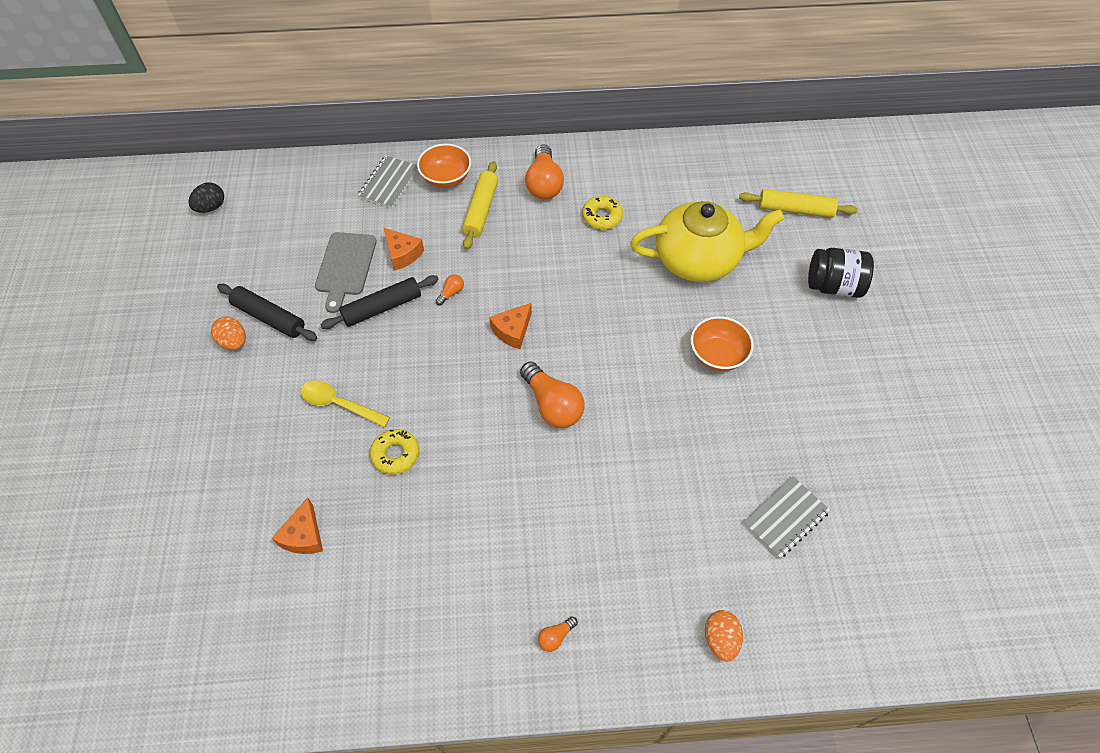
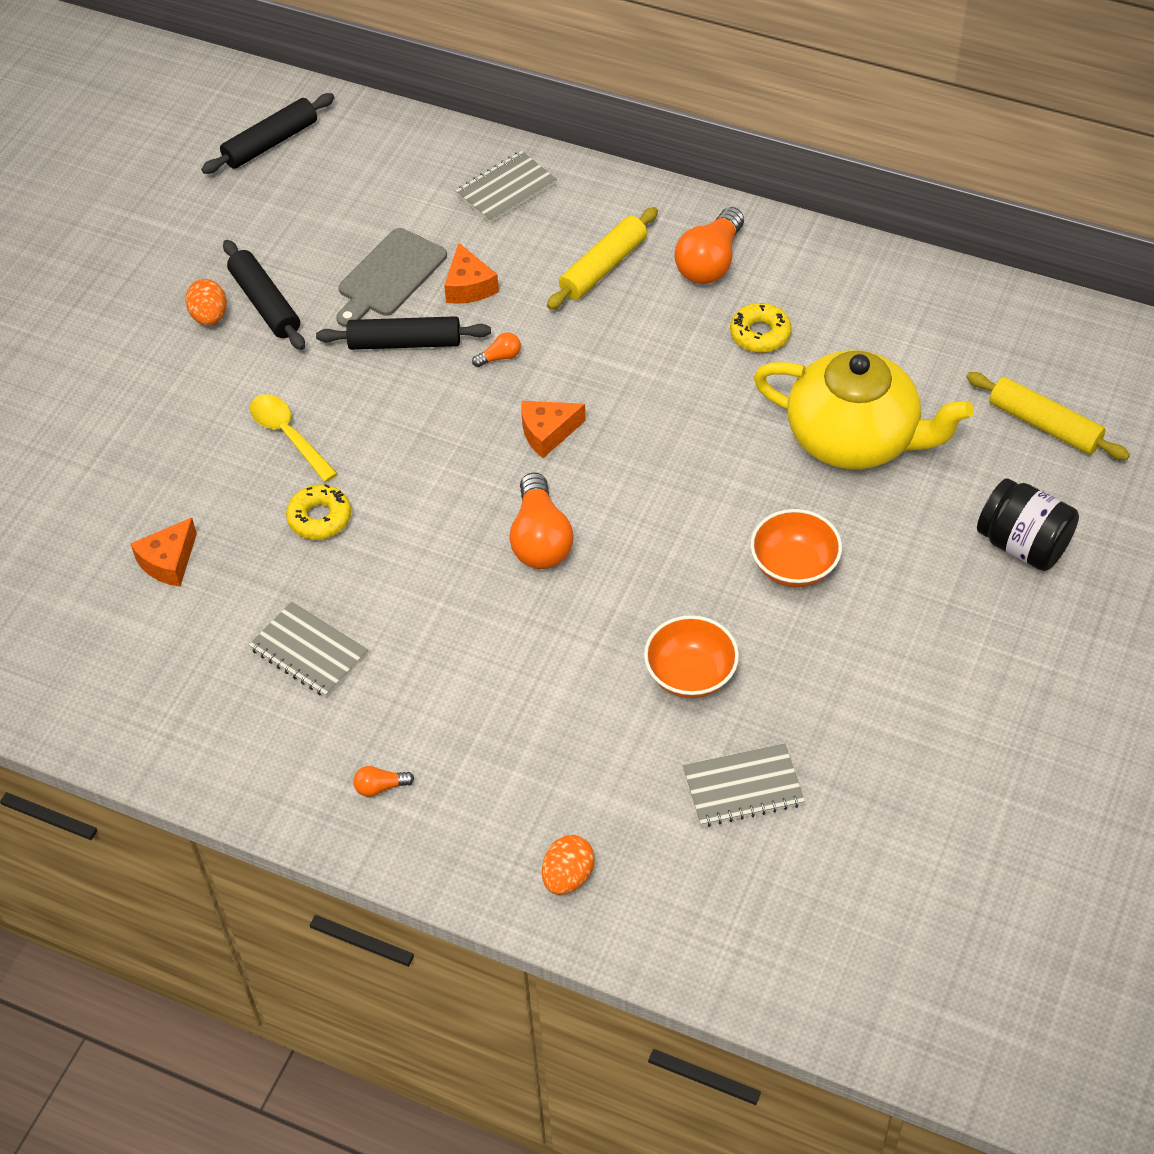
camera: 30 degrees right, 5 degrees down
black egg [188,182,224,213] -> black rolling pin [201,93,335,174]
orange bowl [417,144,471,188] -> orange bowl moved to [644,615,739,698]
none -> grey notebook [249,601,368,697]

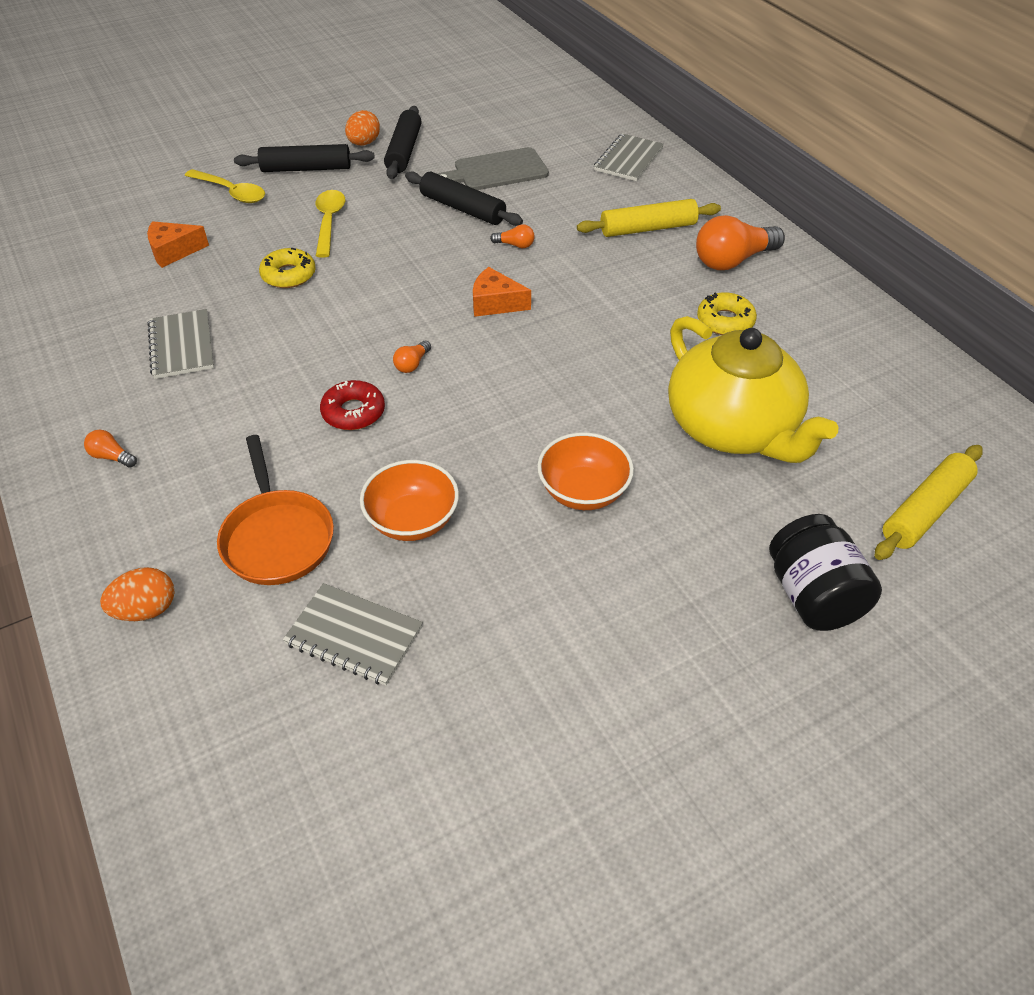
camera: 35 degrees right, 5 degrees down
black rolling pin [201,93,335,174] -> black rolling pin moved to [234,144,375,172]
orange cheese [444,243,499,304] -> none
grey notebook [455,151,557,223] -> grey notebook turned 60 degrees counterclockwise [594,133,664,181]
orange light bulb [509,473,574,569] -> orange light bulb [393,341,431,373], size x0.45
yellow rolling pin [967,372,1130,460] -> yellow rolling pin turned 60 degrees clockwise [874,445,983,560]
none -> yellow spoon [185,169,265,203]
none -> orange pan [217,435,334,585]
none -> red donut [320,380,385,430]

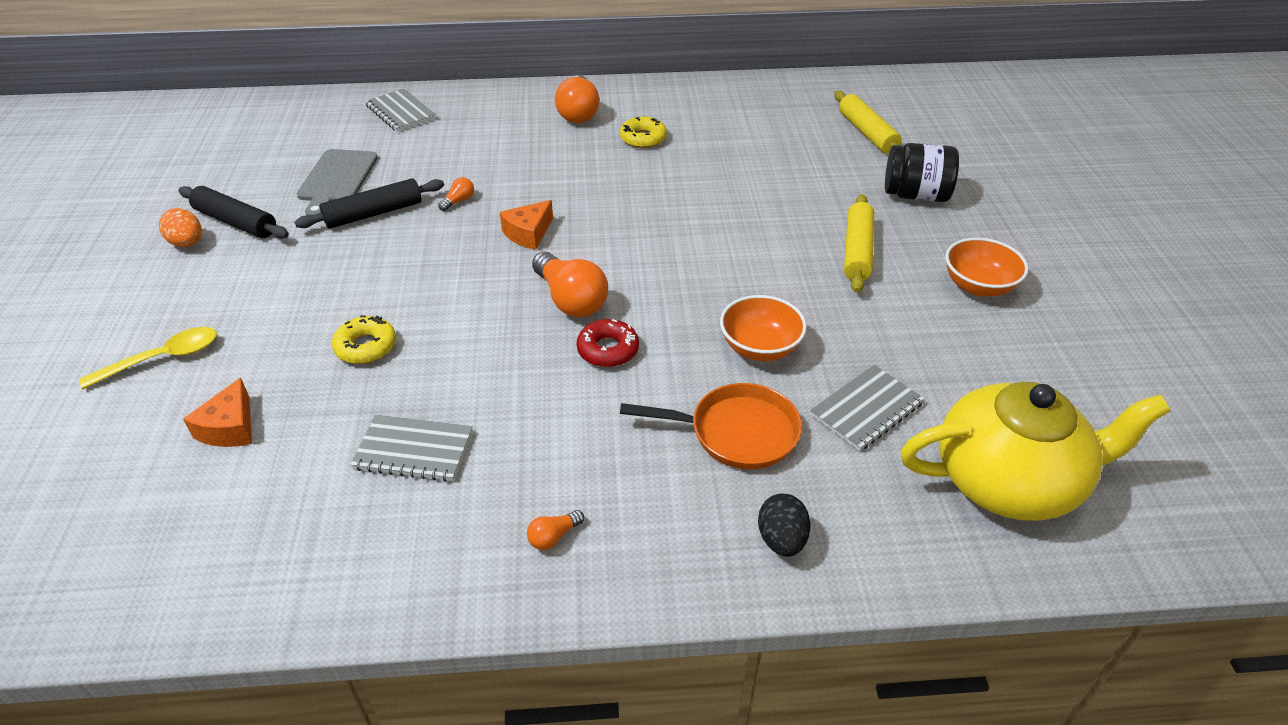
camera: 65 degrees left, 5 degrees down
orange egg [100,567,175,621] -> black egg [758,493,811,557]
black rolling pin [234,144,375,172] -> none
yellow spoon [315,190,345,258] -> none
orange light bulb [393,341,431,373] -> orange light bulb [532,252,608,317], size x2.21
orange bowl [537,432,634,510] -> orange bowl moved to [945,238,1028,296]
yellow rolling pin [577,199,721,237] -> yellow rolling pin moved to [844,194,874,293]
yellow teapot [668,316,838,463] -> yellow teapot moved to [901,382,1170,521]

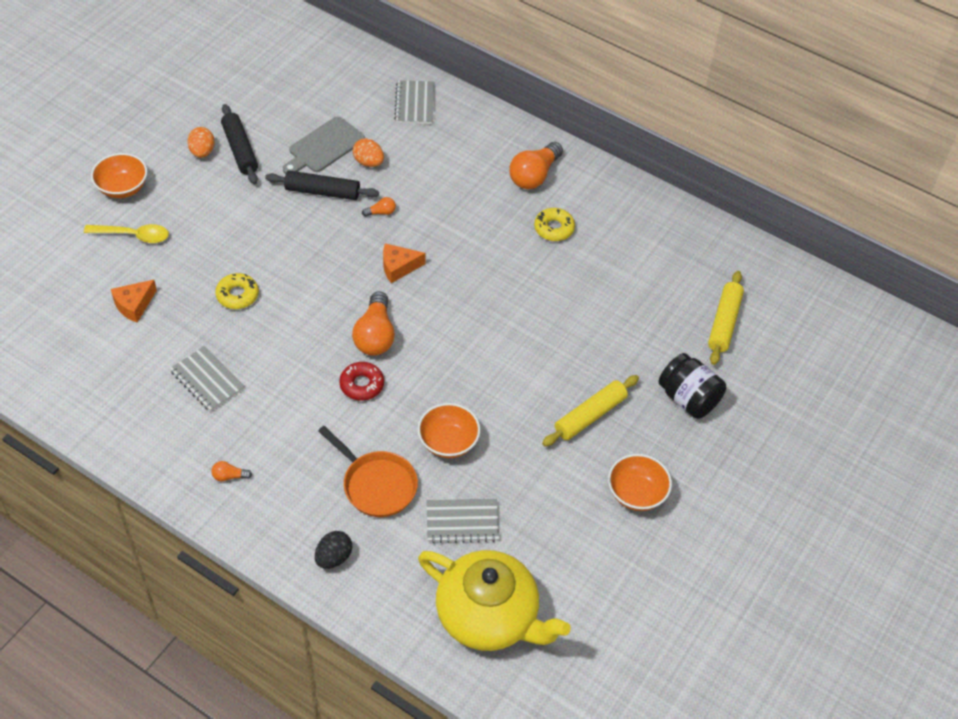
camera: 35 degrees right, 10 degrees up
none -> orange bowl [91,153,147,198]
none -> orange egg [353,138,384,167]

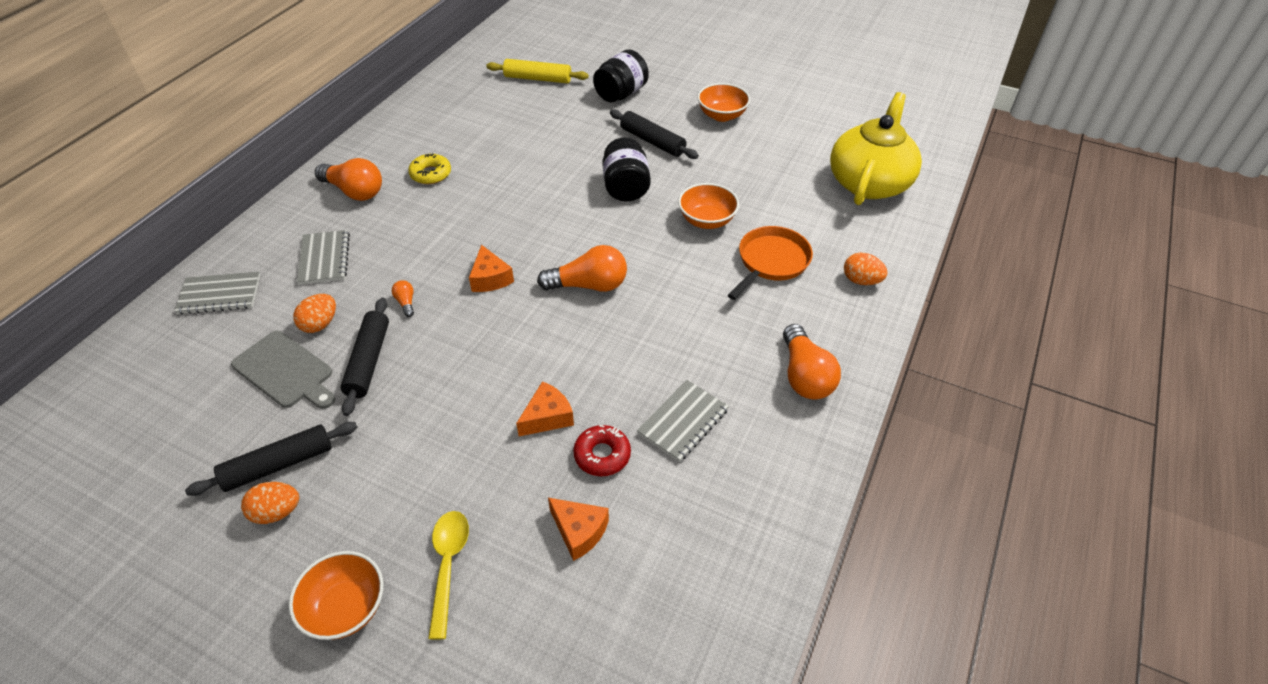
camera: 95 degrees left, 5 degrees down
orange light bulb [212,461,252,481] -> orange light bulb [783,324,841,400], size x2.21
yellow donut [215,273,259,309] -> orange cheese [516,381,574,436]
black egg [315,531,352,569] -> orange egg [844,253,888,285]
red donut [339,362,384,401] -> red donut moved to [573,425,631,476]
grey notebook [426,499,499,543] -> grey notebook moved to [296,230,350,285]
yellow rolling pin [542,375,639,446] -> black rolling pin [610,110,699,159]
none -> black jar [602,138,651,201]

